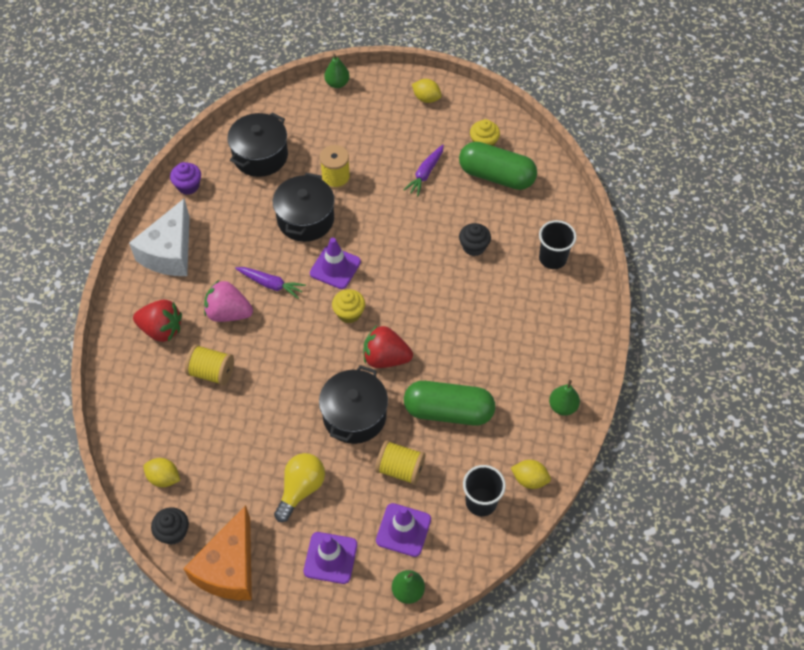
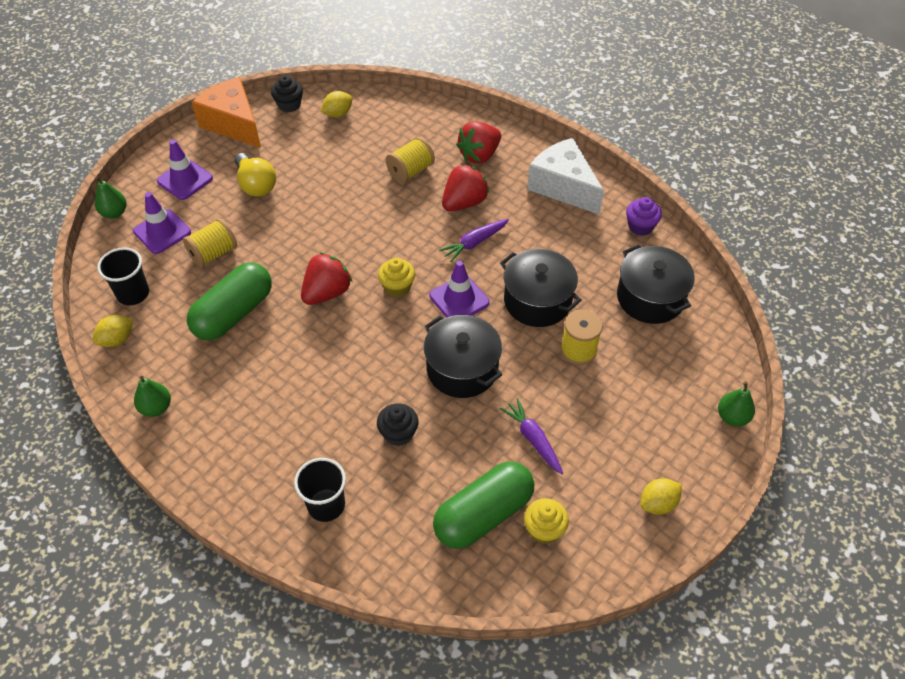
camera: 120 degrees right, 5 degrees down
pink strawberry [204,280,253,322] -> red strawberry [442,164,489,211]
black pot [319,365,388,444] -> black pot moved to [424,315,502,398]

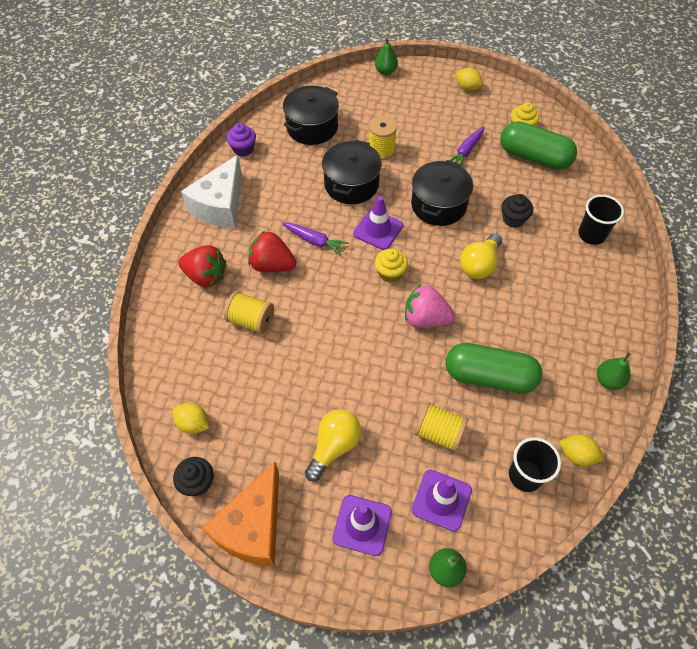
camera: 115 degrees left, 5 degrees up
red strawberry [301,252,353,305] -> pink strawberry [405,284,455,328]
none -> yellow light bulb [460,233,502,279]

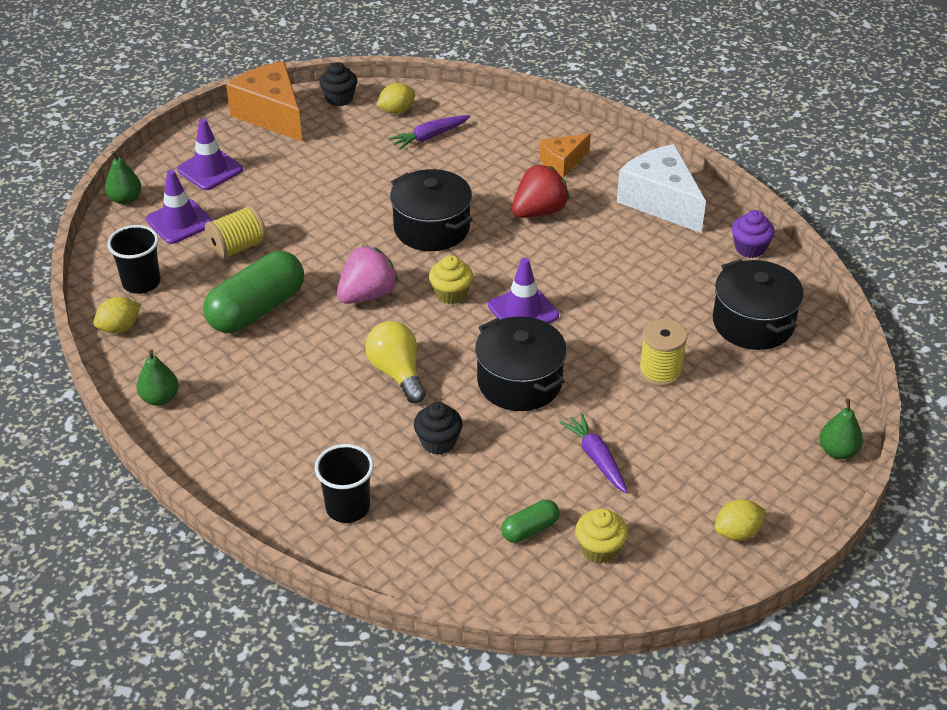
camera: 120 degrees right, 15 degrees down
red strawberry [178,245,226,287] -> orange cheese [540,134,591,178]
yellow spool [224,291,274,334] -> none
purple carrot [282,223,349,256] -> purple carrot moved to [389,115,470,150]
yellow light bulb [305,409,361,481] -> none
black pot [322,140,382,204] -> black pot moved to [390,169,473,251]
green capsule [500,122,577,170] -> green capsule [501,500,560,543], size x0.48

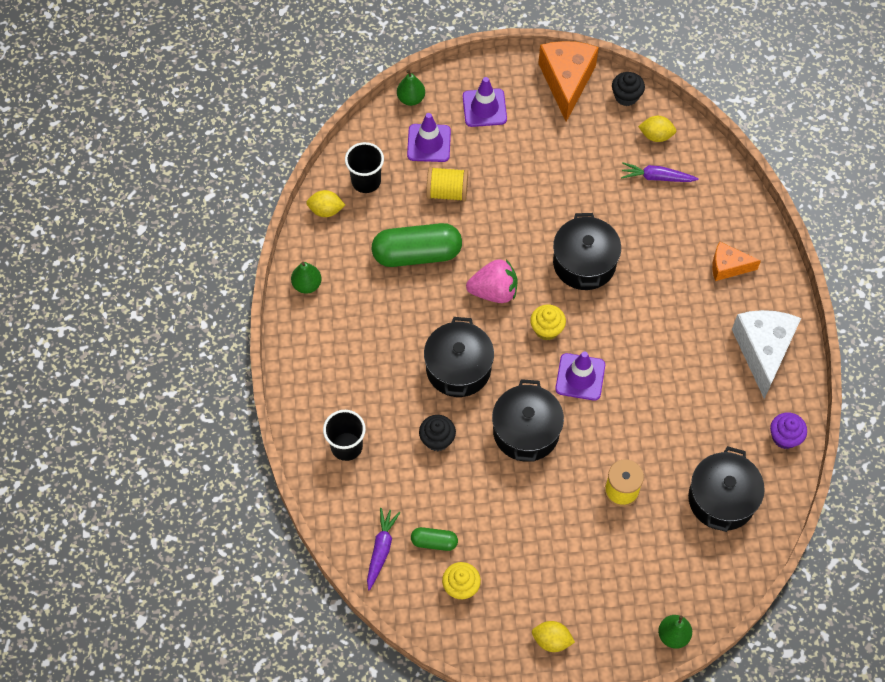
camera: 40 degrees right, 20 degrees up
yellow light bulb [365,321,426,403] -> black pot [424,317,494,397]
red strawberry [512,164,570,218] -> none
purple carrot [559,413,628,493] -> purple carrot moved to [367,508,400,590]

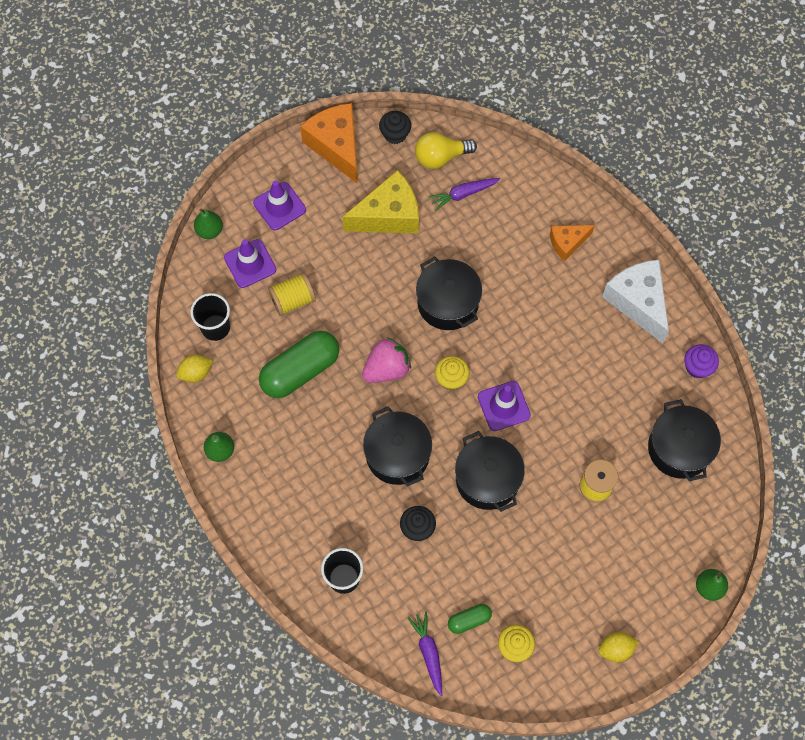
camera: 30 degrees left, 5 degrees up
yellow lemon [638,116,676,142] -> yellow light bulb [415,132,477,169]
none -> yellow cheese [342,170,419,233]

